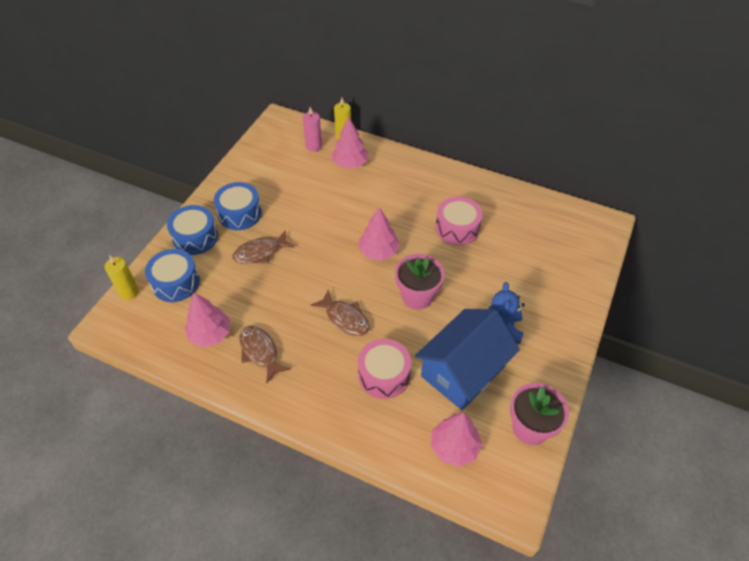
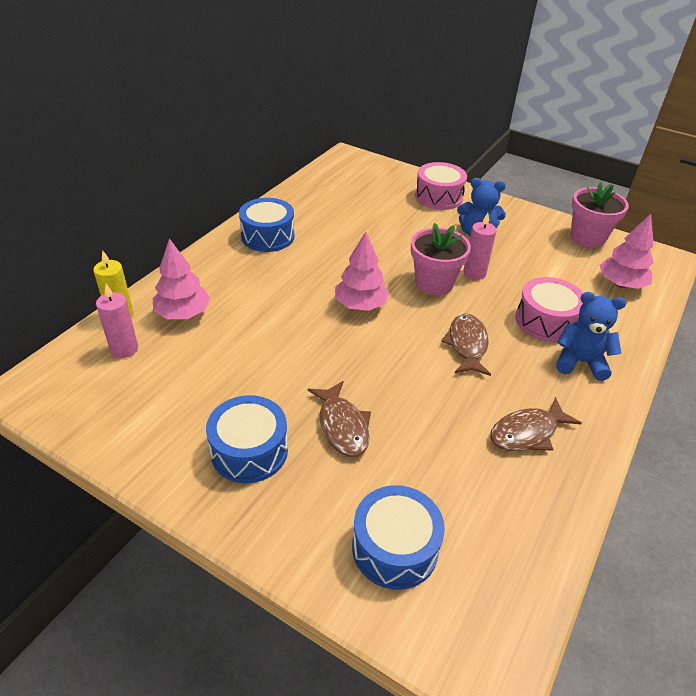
camera: 85 degrees left, 10 degrees down
yellow candle [105,255,139,300] -> none
blue drum [167,205,218,255] -> blue drum moved to [239,198,295,252]
pink tree [184,293,230,347] -> none
brown fish [311,289,369,336] -> brown fish turned 45 degrees counterclockwise [441,314,491,376]
blue house [415,309,520,410] -> none
pink drum [435,196,483,246] -> pink drum moved to [415,162,467,210]
none -> pink candle [463,213,496,280]
none -> blue teddy bear [556,292,626,381]

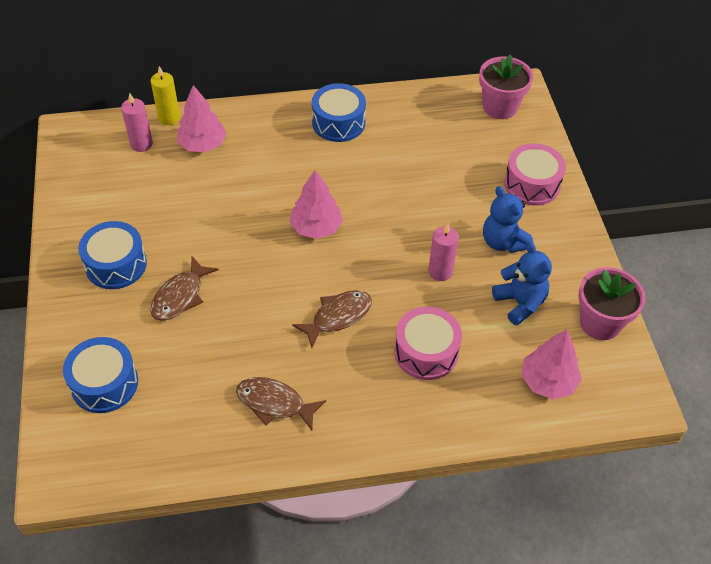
camera: 50 degrees right, 10 degrees up
pink flower pot [411,223,471,295] -> pink flower pot moved to [479,55,533,119]
blue teddy bear [556,292,626,381] -> blue teddy bear moved to [492,242,552,325]

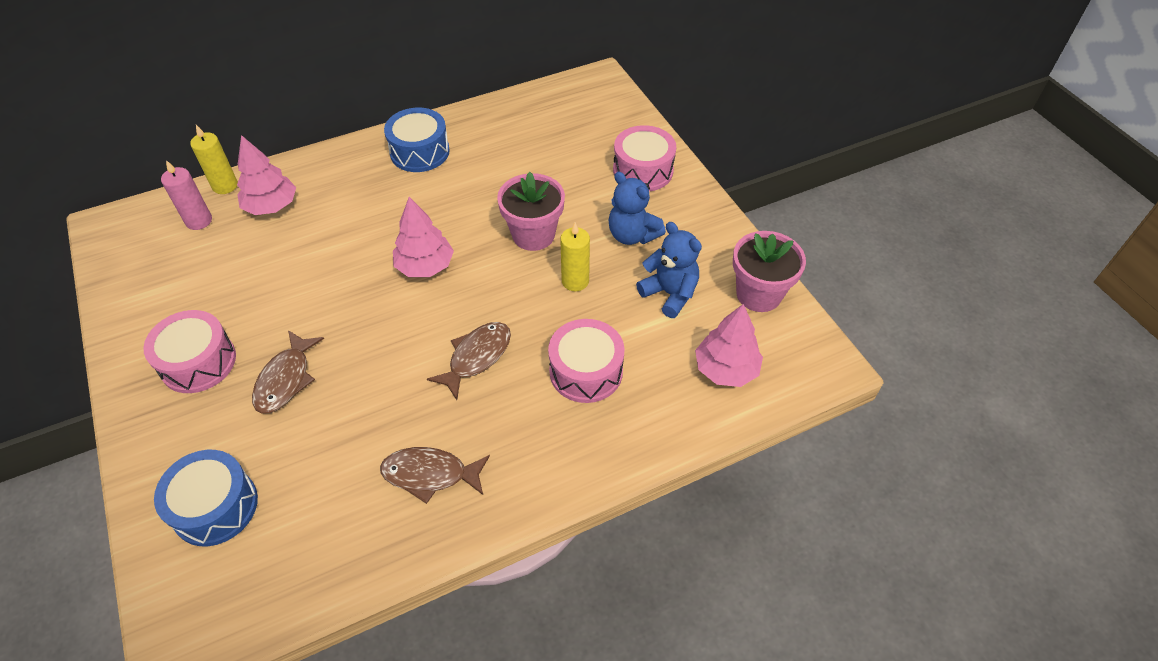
camera: 15 degrees left, 0 degrees up
blue drum [78,221,147,289] -> pink drum [143,310,236,393]
pink candle [428,223,459,281] -> yellow candle [560,222,590,291]
pink flower pot [479,55,533,119] -> pink flower pot moved to [497,172,565,251]

